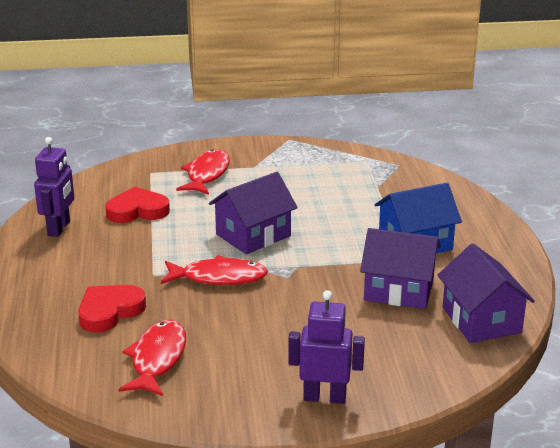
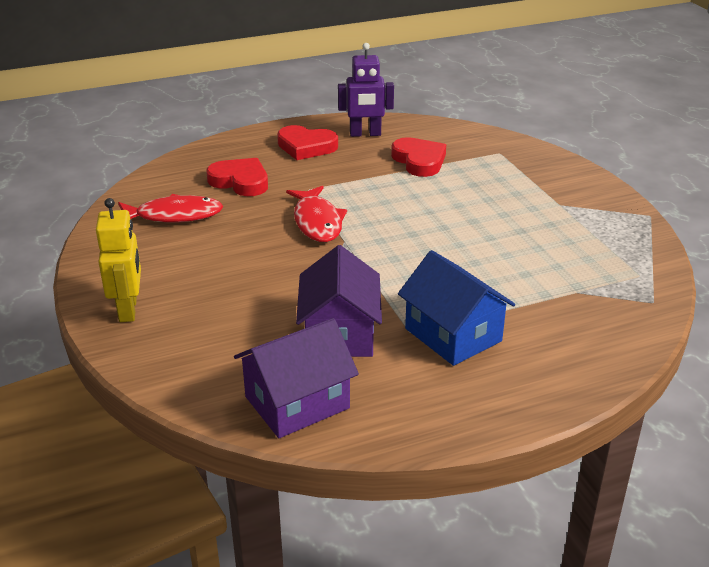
camera: 75 degrees right, 5 degrees up
red fish [176,149,230,195] -> none
purple house [209,172,298,254] -> none
purple robot [288,290,365,404] -> yellow robot [96,198,141,322]
none -> red heart [277,125,338,160]

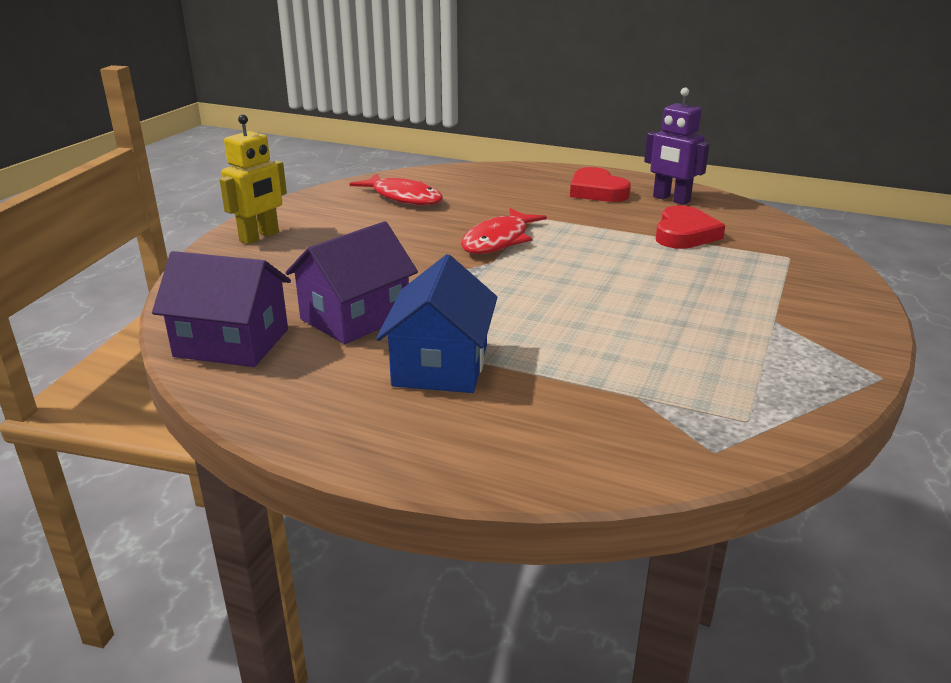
camera: 45 degrees right, 5 degrees down
red heart [206,158,268,196] -> none

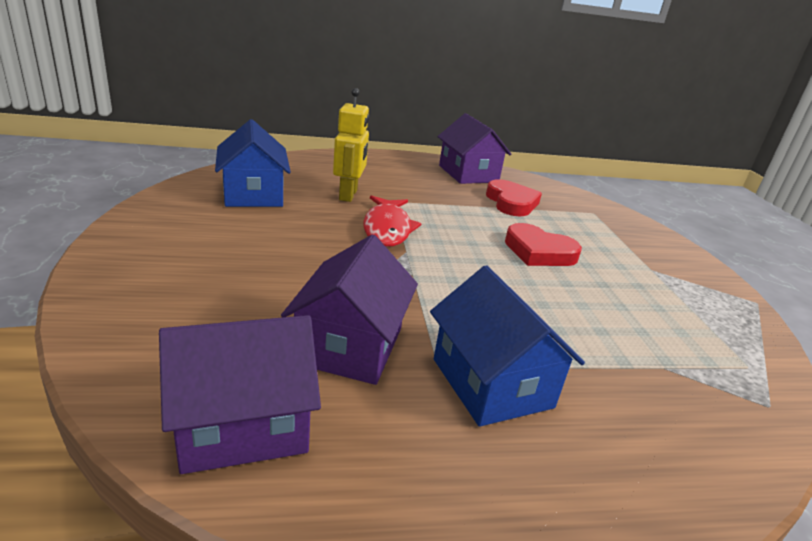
camera: 35 degrees left, 0 degrees up
yellow robot [220,114,287,244] -> yellow robot moved to [333,88,369,202]
red fish [350,174,443,205] -> blue house [215,119,291,207]
red heart [570,167,631,202] -> red heart moved to [505,223,582,266]
purple robot [644,88,710,205] -> purple house [437,113,512,184]

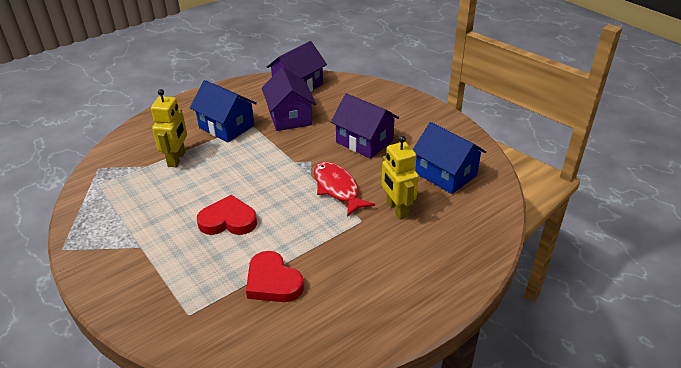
camera: 155 degrees right, 10 degrees up
purple house [437,113,512,184] -> purple house moved to [331,93,399,159]
none -> yellow robot [151,89,187,167]

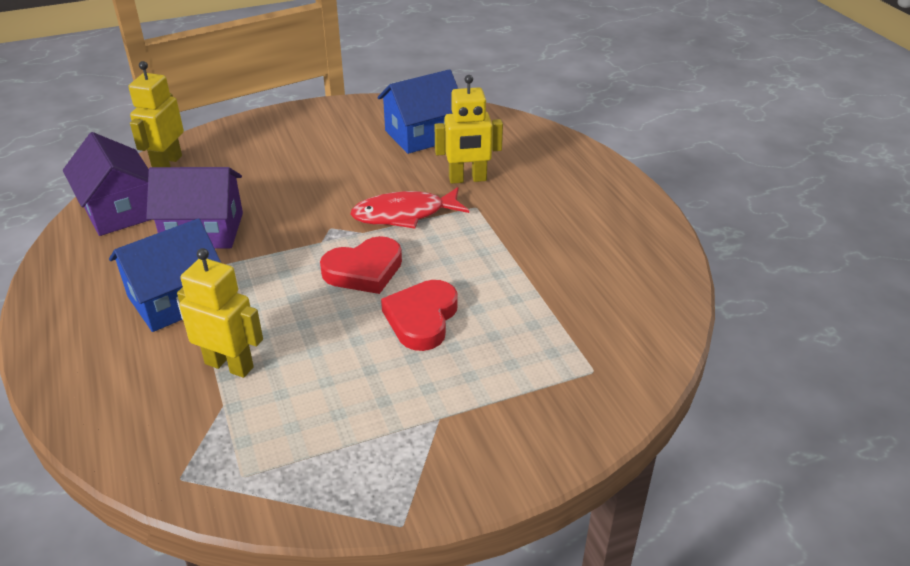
camera: 75 degrees left, 0 degrees up
red heart [246,251,304,302] -> red heart moved to [320,236,402,294]
purple house [331,93,399,159] -> none
none -> yellow robot [129,61,184,167]

